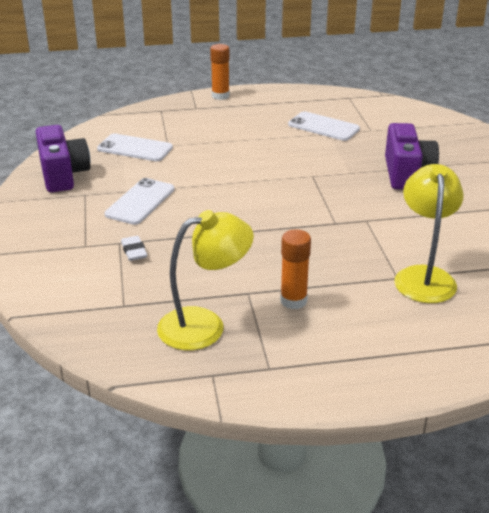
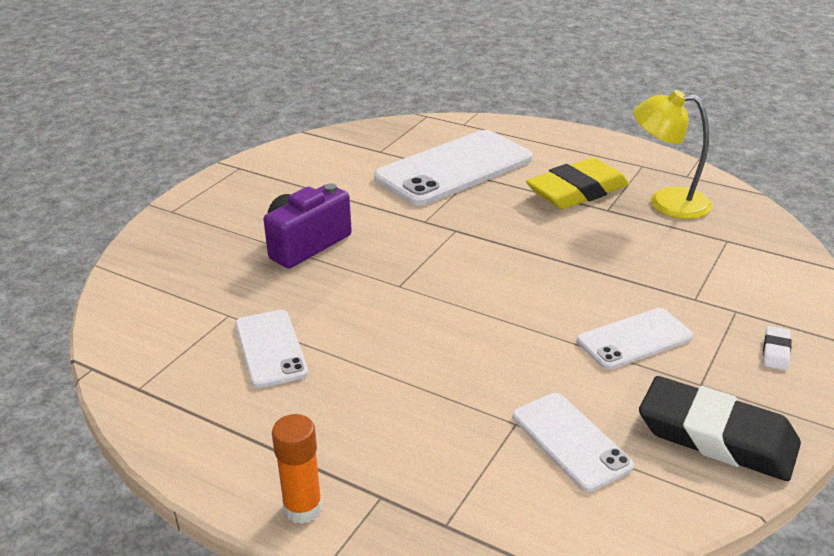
camera: 140 degrees left, 0 degrees up
purple camera [36,125,90,192] -> black eraser [639,376,801,481]
white eraser [121,236,147,261] -> white eraser moved to [763,326,792,371]
orange glue stick [280,229,311,309] -> yellow eraser [526,158,629,209]
yellow lamp [394,164,464,303] -> white phone [374,130,533,206]

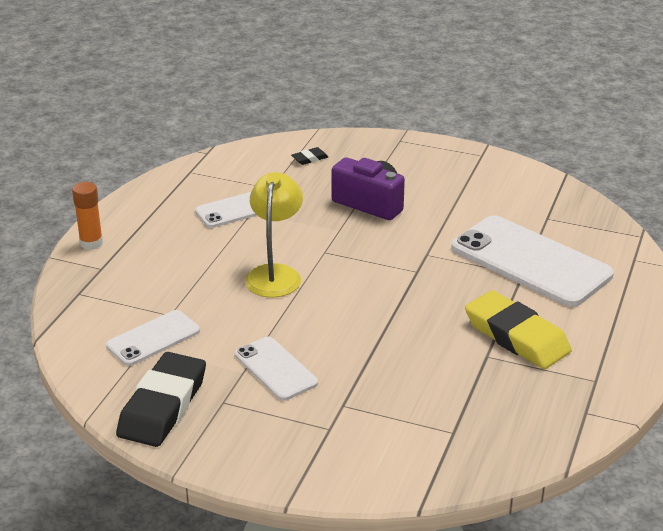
camera: 80 degrees right, 0 degrees up
yellow lamp [633,90,712,219] -> yellow lamp moved to [245,172,303,297]
white eraser [763,326,792,371] -> none
none -> black eraser [291,147,328,165]

